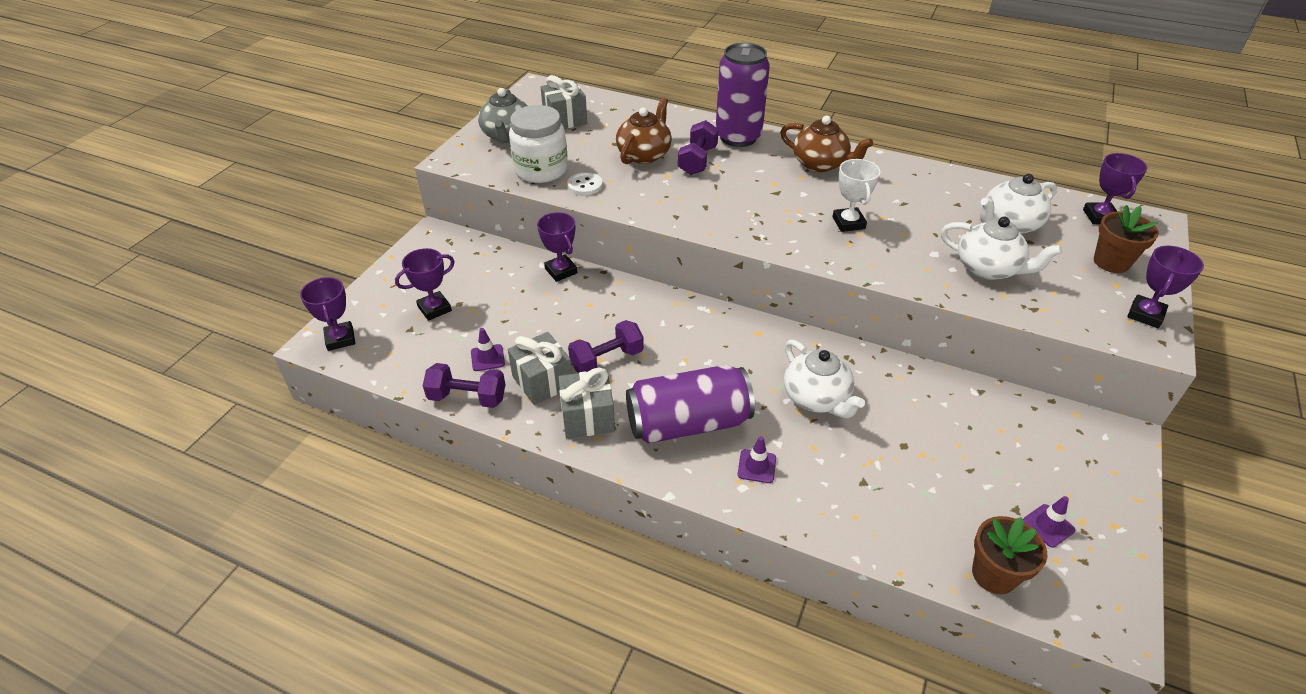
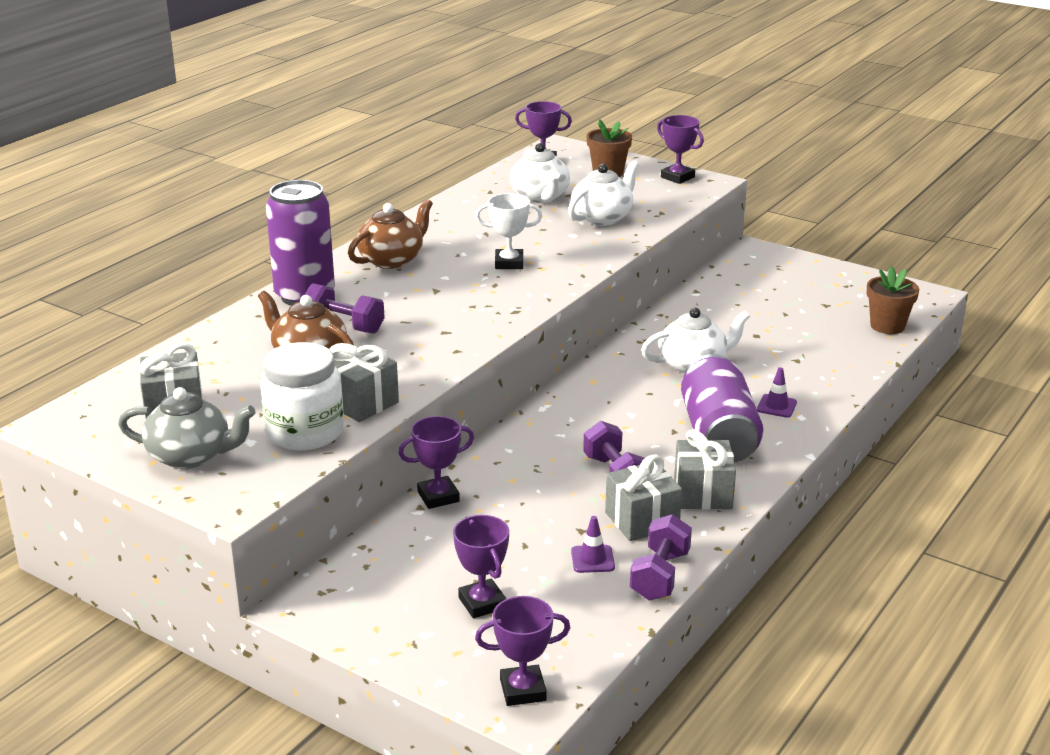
camera: 80 degrees left, 15 degrees down
white button [567,172,603,196] -> grey gift [329,343,399,422]
purple traffic cone [1023,496,1075,547] -> none

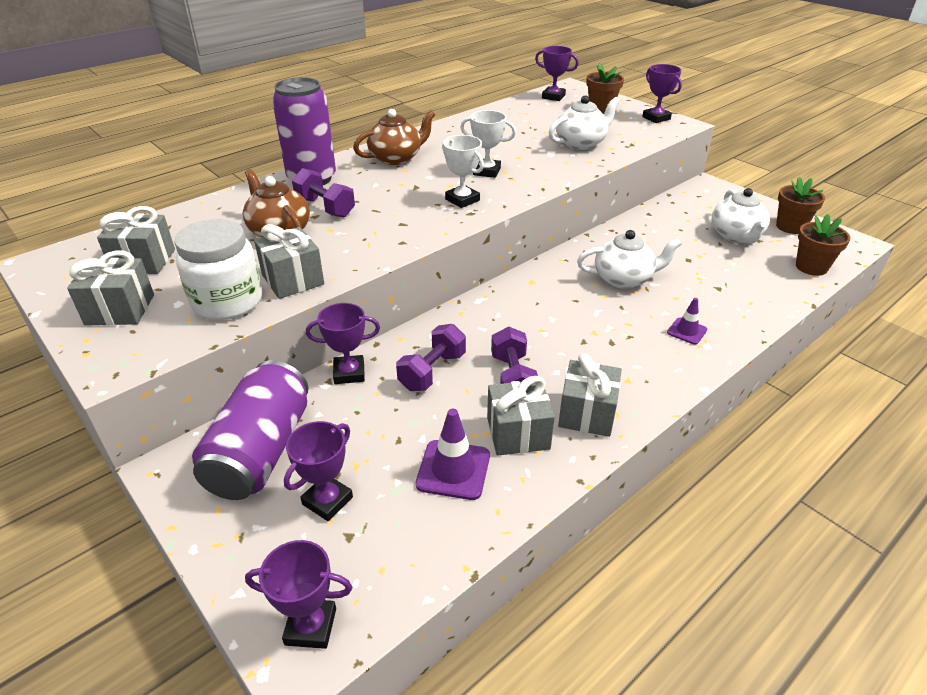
camera: 15 degrees right, 10 degrees up
grey teapot [118,387,255,469] -> grey gift [67,250,154,325]
purple trophy [453,515,509,618] -> purple trophy turned 45 degrees clockwise [284,421,353,521]
white teapot [510,143,570,203] -> white teapot moved to [712,188,770,243]
purple traffic cone [571,516,615,573] -> purple traffic cone [416,409,490,500], size x1.64
purple dumbbell [630,514,692,601] -> purple dumbbell moved to [396,324,466,391]
purple can [681,354,764,463] -> purple can moved to [192,360,308,500]
none -> white trophy [442,135,484,208]
none -> brown flower pot [776,176,825,234]

